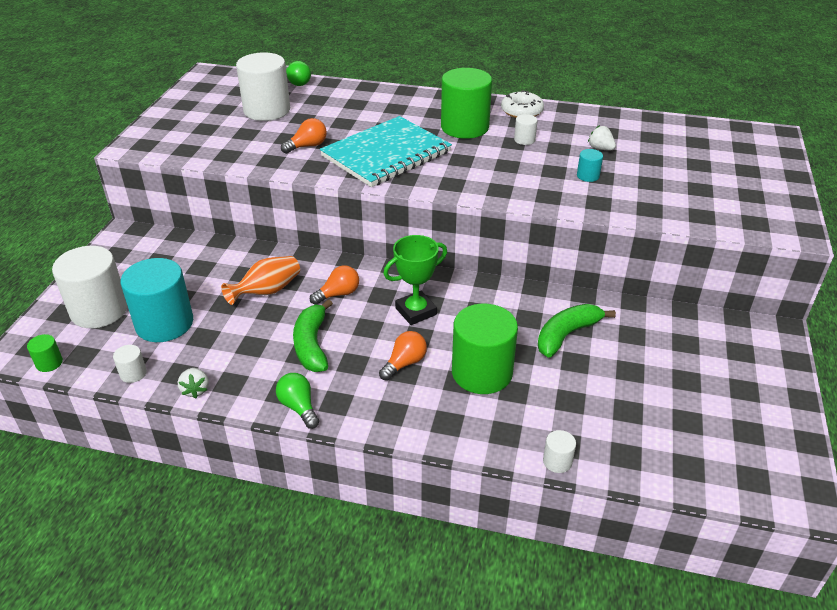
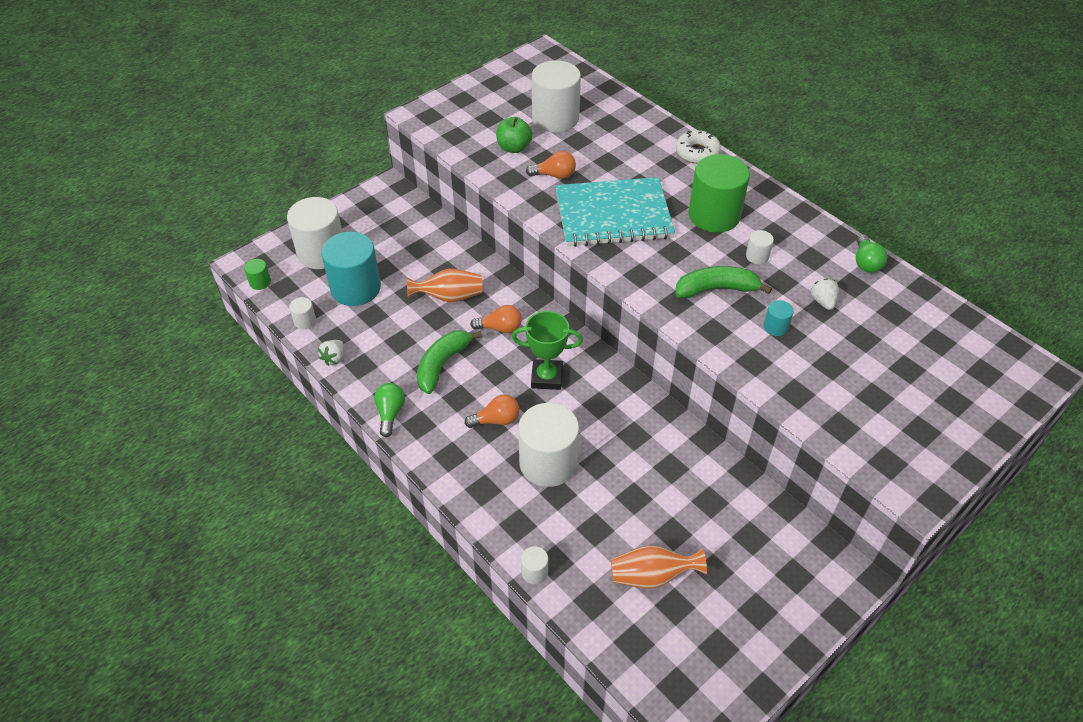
camera: 35 degrees right, 10 degrees up
green light bulb [286,61,311,86] -> green light bulb moved to [856,234,888,273]
green cylinder [452,304,518,394] -> white cylinder [518,403,579,487]
white donut [501,90,544,118] -> white donut moved to [676,130,721,164]
green banana [537,304,616,357] -> green banana moved to [675,266,772,298]
none -> green apple [496,117,532,153]
none -> orange vase [611,545,707,588]

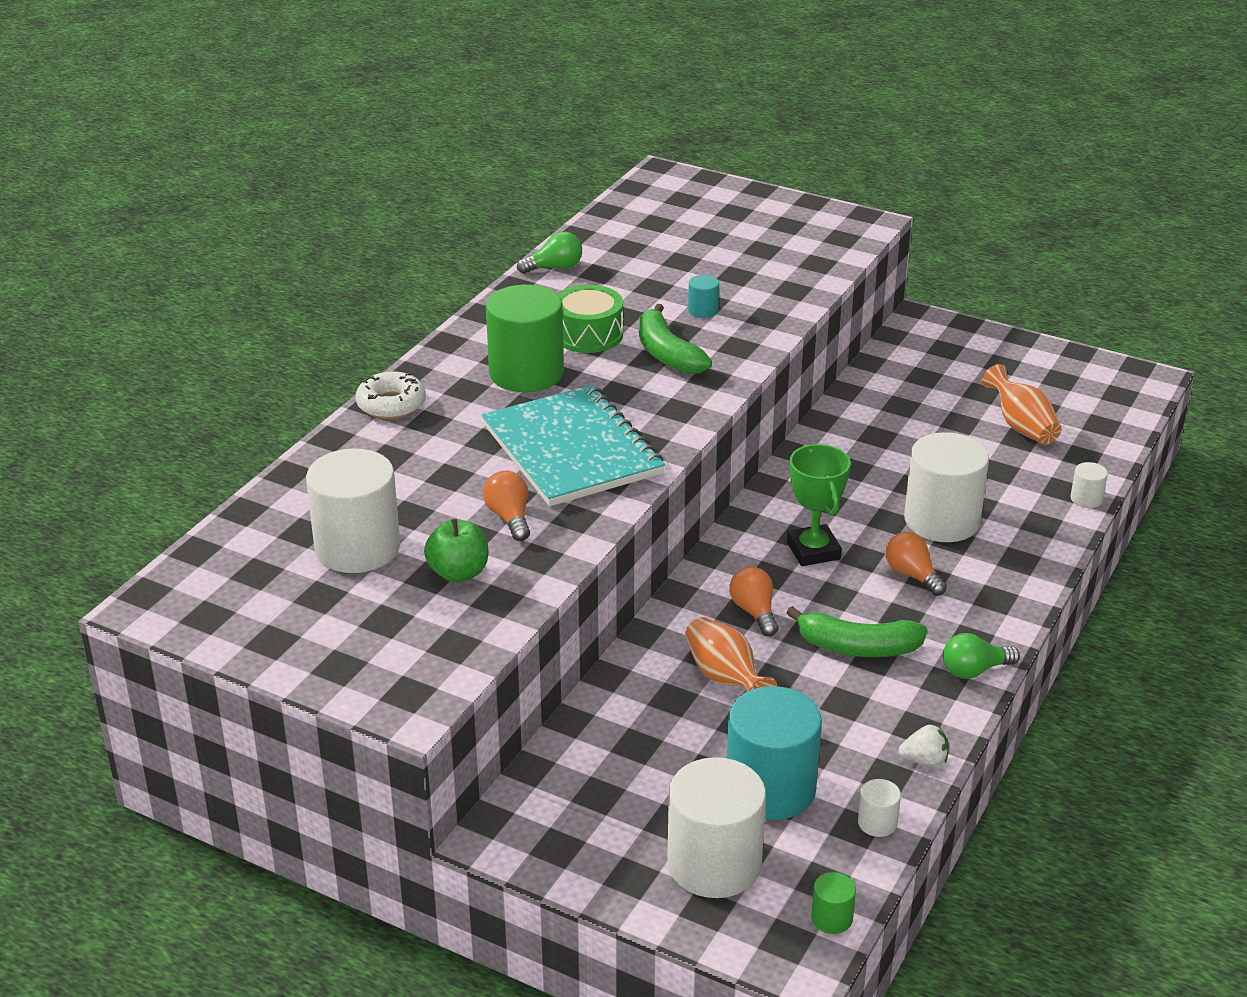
camera: 110 degrees left, 15 degrees down
white cylinder [746,230,774,264] -> green drum [558,285,623,353]
white strawberry [811,278,839,310] -> none

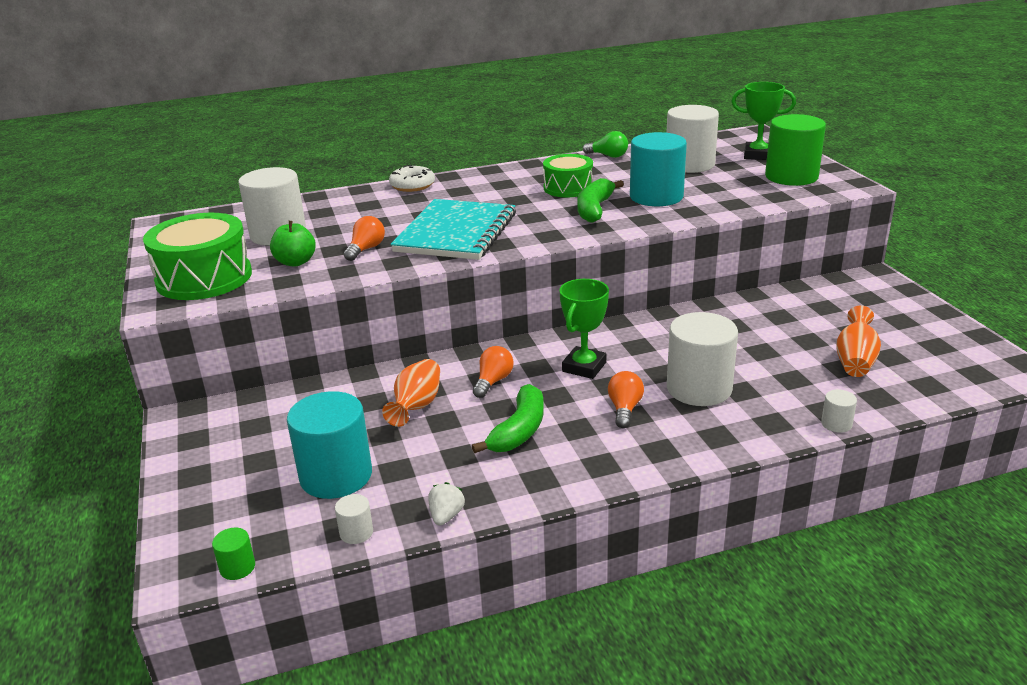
camera: 45 degrees right, 5 degrees down
green cylinder [486,285,564,392] -> green cylinder moved to [765,114,826,186]
white cylinder [667,757,766,898] -> white cylinder moved to [666,105,719,173]
turquoise cylinder [688,275,719,318] -> turquoise cylinder [630,132,687,206], size x2.34
green banana [786,606,927,657] -> green banana turned 120 degrees counterclockwise [472,384,544,453]
white strawberry [899,725,949,767] -> white strawberry turned 120 degrees counterclockwise [428,482,465,526]
green light bulb [943,633,1020,679] -> none
none -> green drum [143,213,252,300]
none -> green trophy [731,82,796,160]

